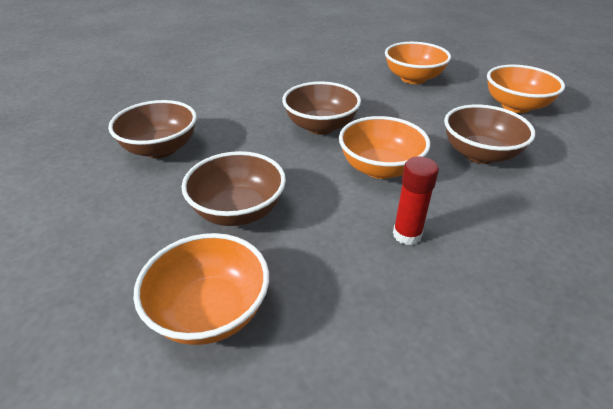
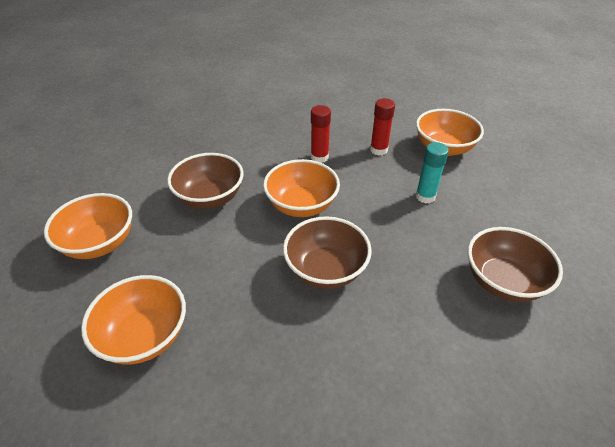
camera: 160 degrees left, 5 degrees up
brown bowl [182,151,286,226] -> turquoise glue stick [415,142,449,204]
none -> red glue stick [370,98,395,155]

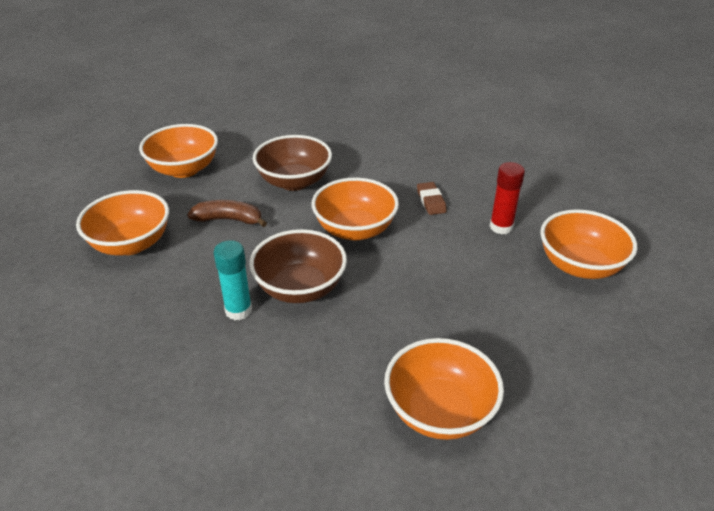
camera: 45 degrees right, 5 degrees down
red glue stick [311,105,331,163] -> brown eraser [417,182,447,215]
turquoise glue stick [415,142,449,204] -> turquoise glue stick moved to [214,240,252,321]
brown bowl [468,227,563,302] -> orange bowl [384,338,504,440]
none -> brown banana [187,200,267,227]

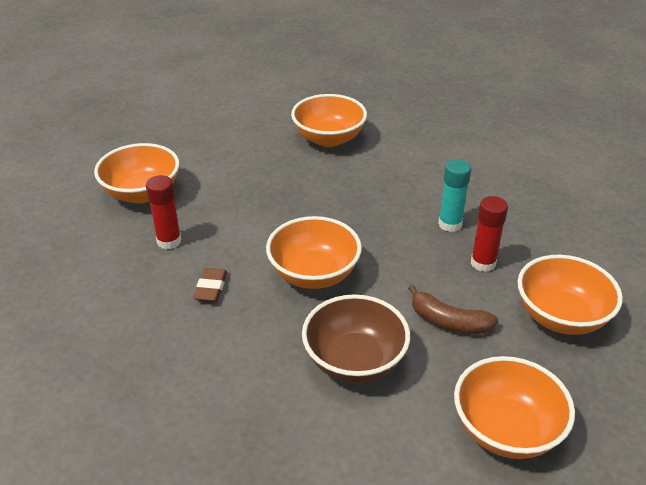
camera: 160 degrees left, 0 degrees up
brown bowl [249,229,347,303] -> none
none -> red glue stick [471,196,508,272]

